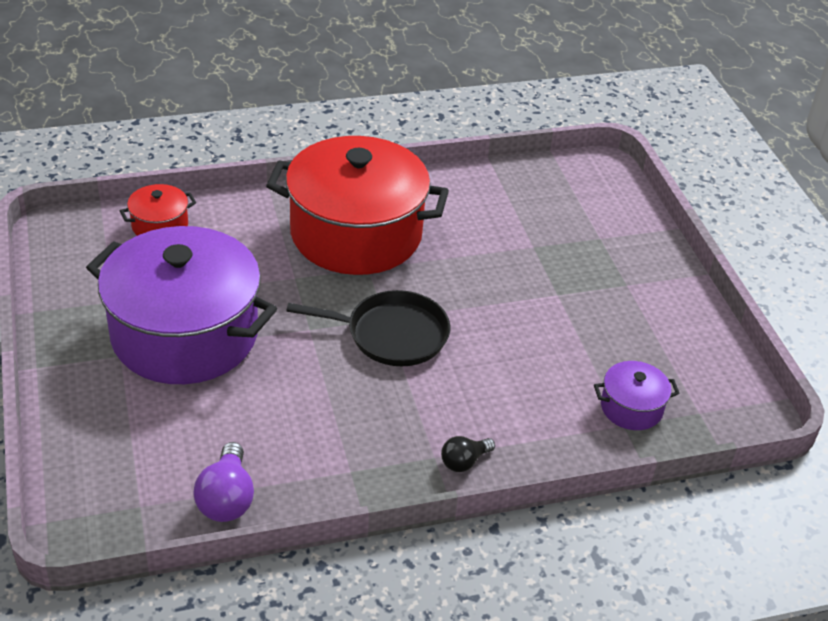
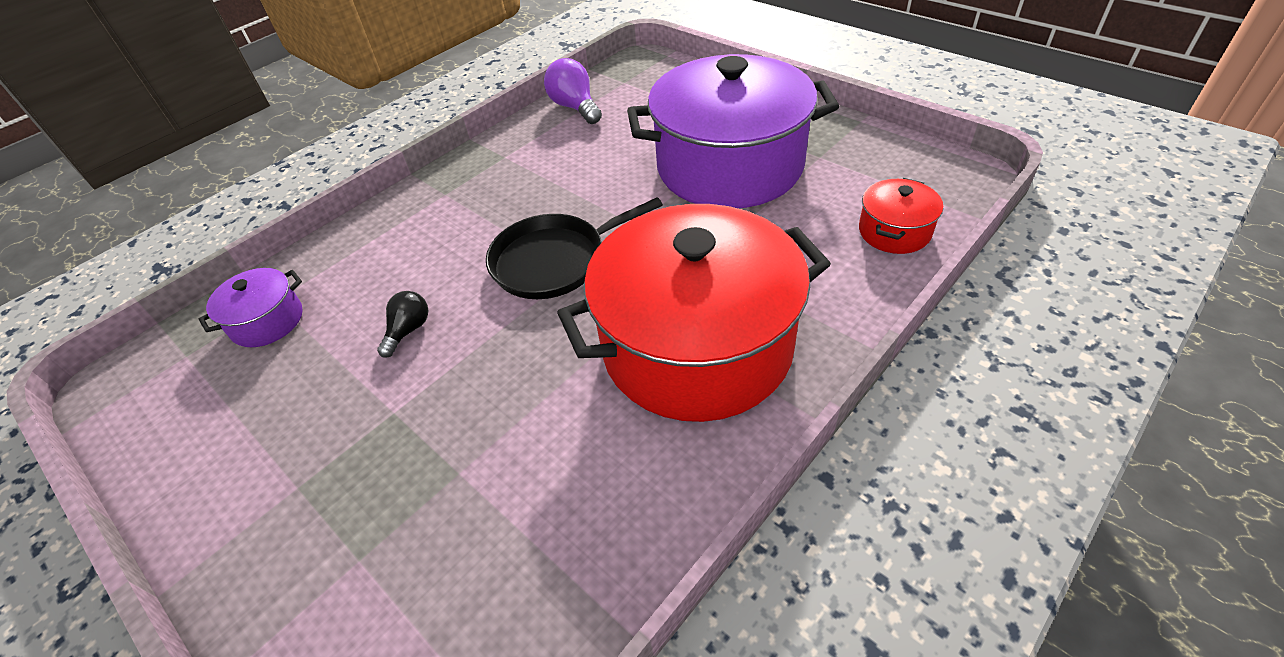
camera: 155 degrees right, 5 degrees up
black light bulb [441,436,495,472] -> black light bulb moved to [377,291,429,358]

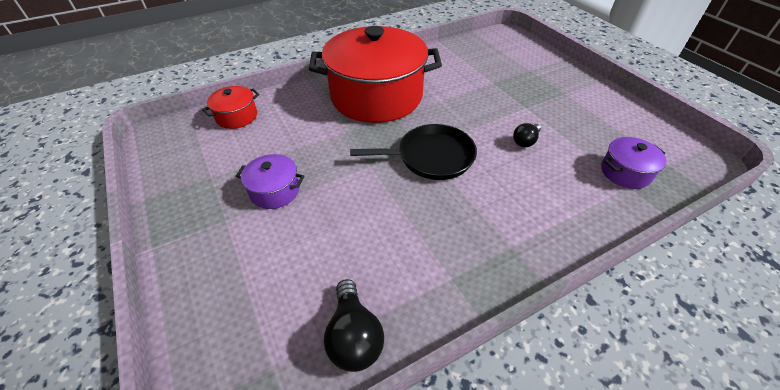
camera: 165 degrees left, 0 degrees up
purple light bulb [544,58,602,124] -> black light bulb [324,279,384,372]
purple pot [627,54,839,208] -> purple pot [236,154,304,209], size x0.42

